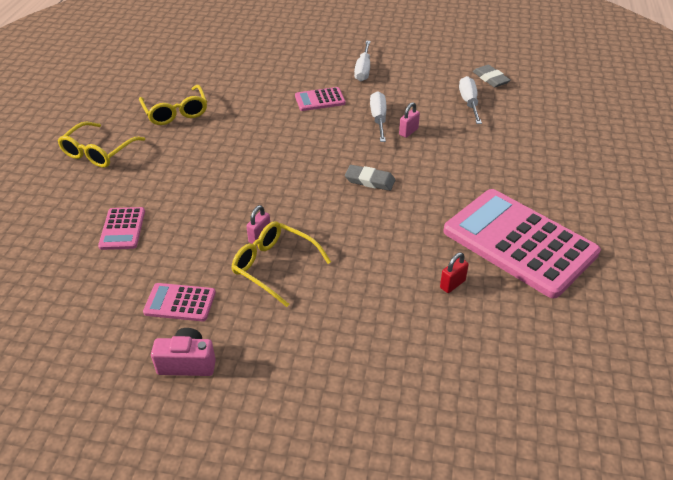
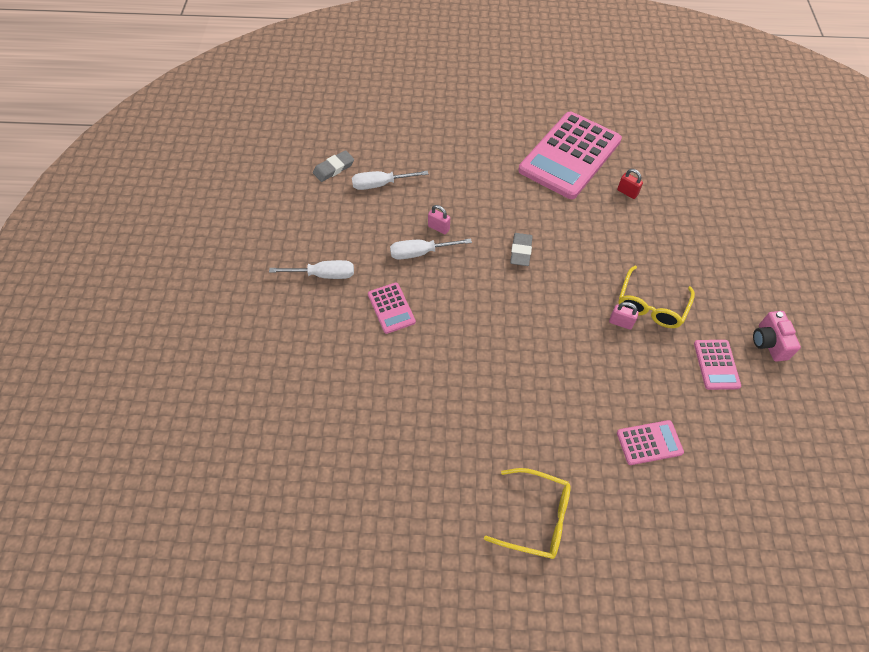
camera: 100 degrees left, 15 degrees up
yellow glasses [139,85,207,125] -> none

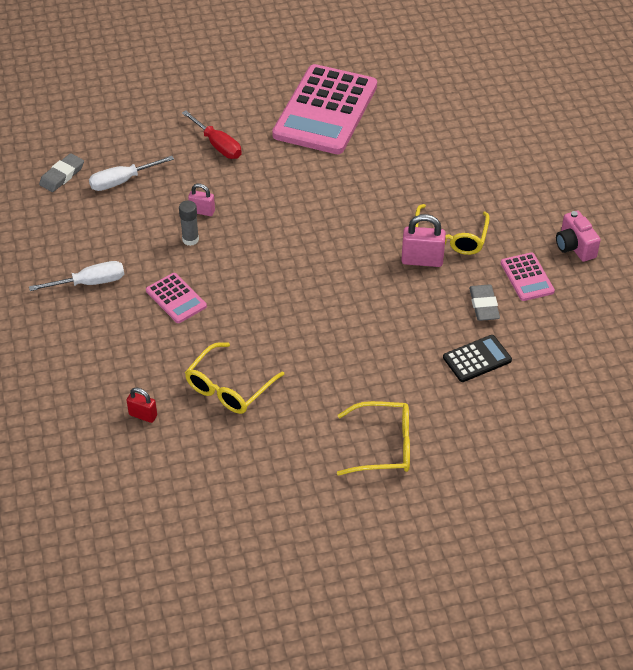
camera: 15 degrees left, 10 degrees down
white screwdriver [390,238,472,260] -> grey glue stick [179,201,199,246]
grey eraser [510,233,533,266] -> grey eraser moved to [469,284,500,321]
pink padlock [609,302,639,330] -> pink padlock [401,214,446,267], size x1.64
red padlock [617,169,643,199] -> red padlock moved to [126,387,157,423]
pink calculator [617,420,684,465] -> black calculator [443,335,512,382]
none -> red screwdriver [182,110,242,159]
none -> yellow glasses [185,342,284,414]

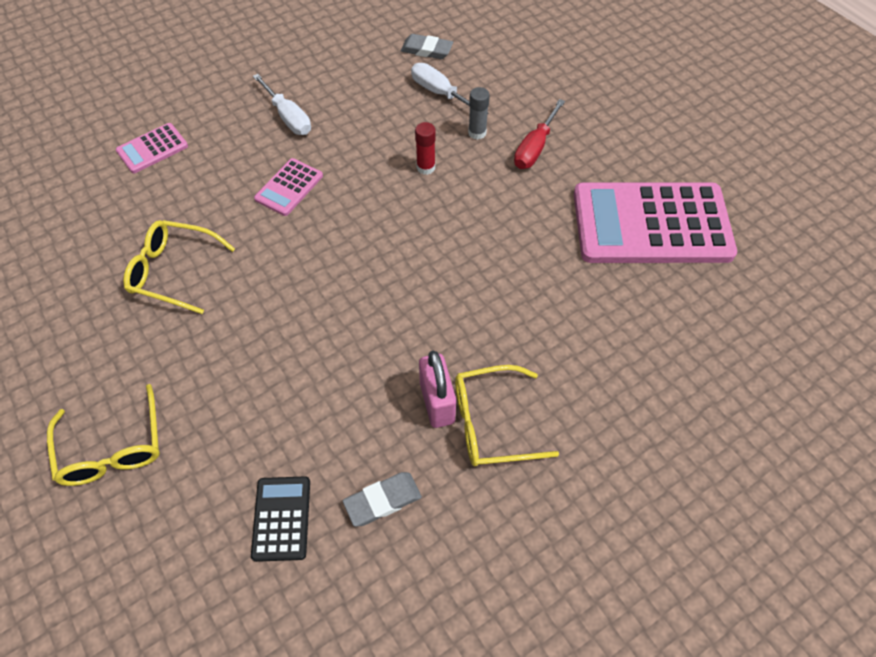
camera: 70 degrees right, 10 degrees up
red padlock [126,387,157,423] -> none
grey glue stick [179,201,199,246] -> grey glue stick moved to [468,87,490,140]
pink padlock [188,184,215,216] -> red glue stick [415,122,436,175]
black calculator [443,335,512,382] -> black calculator turned 135 degrees counterclockwise [251,476,310,562]
pink calculator [501,252,555,301] -> pink calculator moved to [116,123,188,173]
pink camera [556,211,601,262] -> none

